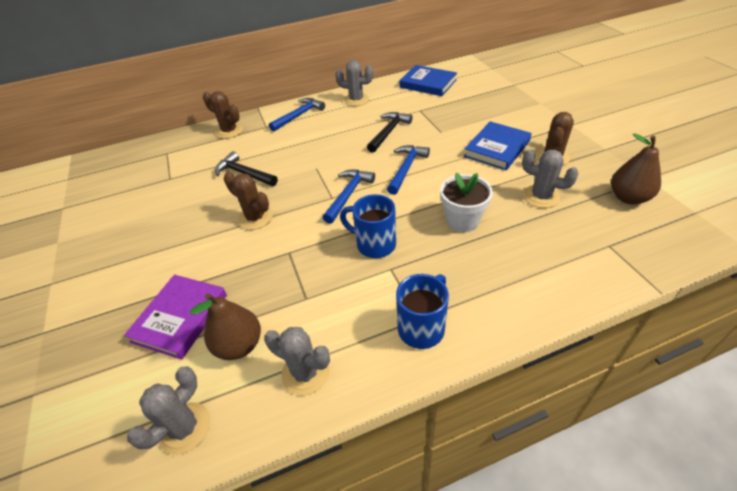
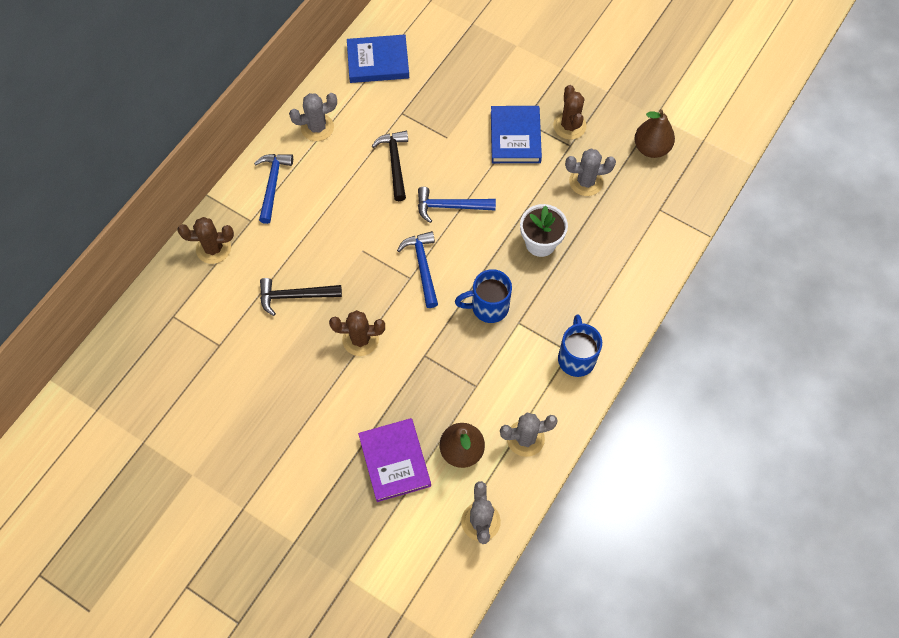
camera: 40 degrees left, 20 degrees up
blue hammer [387,145,430,195] -> blue hammer turned 75 degrees counterclockwise [418,187,496,223]

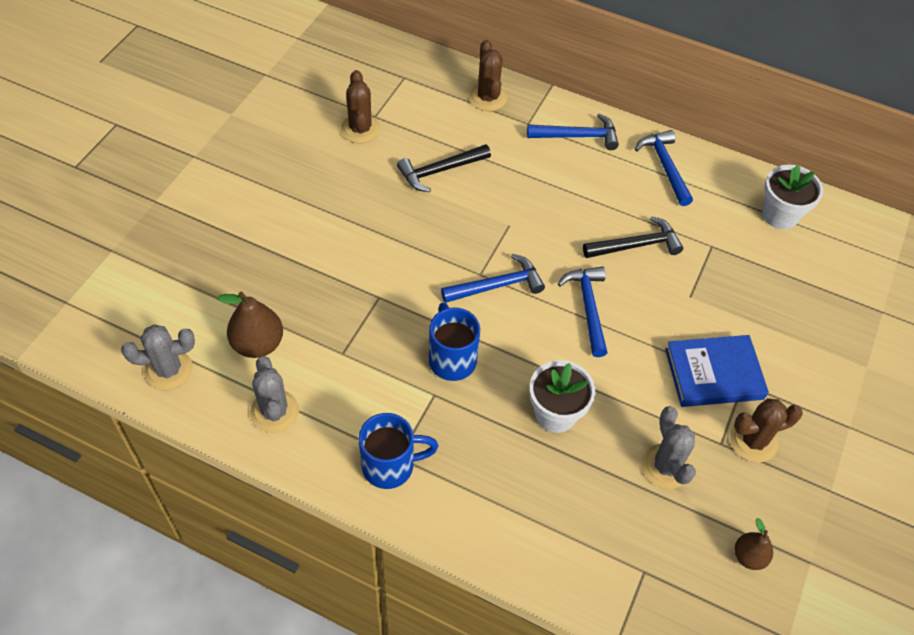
camera: 80 degrees right, 10 degrees down
black hammer [260,278,342,316] -> black hammer turned 105 degrees counterclockwise [397,144,491,192]
grey cactus [289,93,337,141] -> blue hammer [635,130,693,206]
brown cactus [329,310,385,356] -> brown cactus moved to [341,70,380,143]
blue book [347,35,409,83] -> white flower pot [762,165,823,230]
purple book [358,418,431,502] -> none
brown pear [634,109,675,158] -> brown pear [735,518,773,570], size x0.61

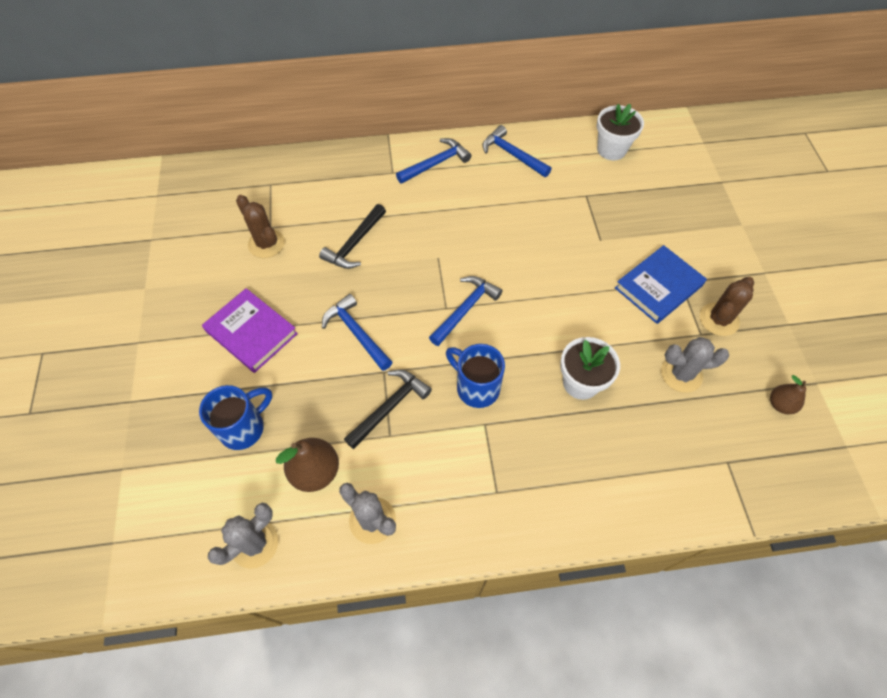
camera: 30 degrees left, 5 degrees up
blue mug [359,413,439,489] -> blue mug moved to [199,385,272,450]
brown cactus [469,40,507,111] -> none
blue hammer [558,267,608,357] -> blue hammer moved to [322,294,392,371]
black hammer [583,216,683,258] -> black hammer moved to [344,370,432,449]
grey cactus [642,406,696,489] -> grey cactus turned 45 degrees counterclockwise [661,337,729,393]
none -> purple book [202,288,298,373]

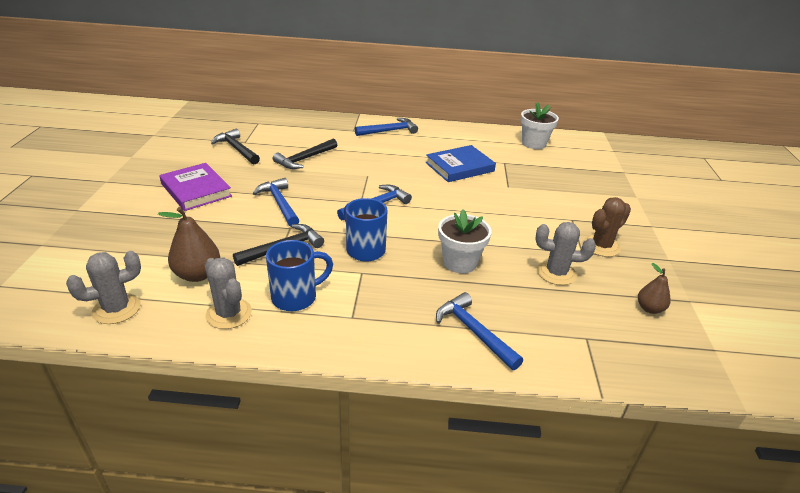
camera: 10 degrees right, 25 degrees down
blue mug [199,385,272,450] -> blue mug moved to [266,240,333,311]
brown cactus [236,195,285,258] -> black hammer [211,129,260,164]
blue hammer [483,125,552,177] -> blue hammer moved to [436,292,523,370]
blue book [615,245,707,324] -> blue book moved to [426,145,496,182]

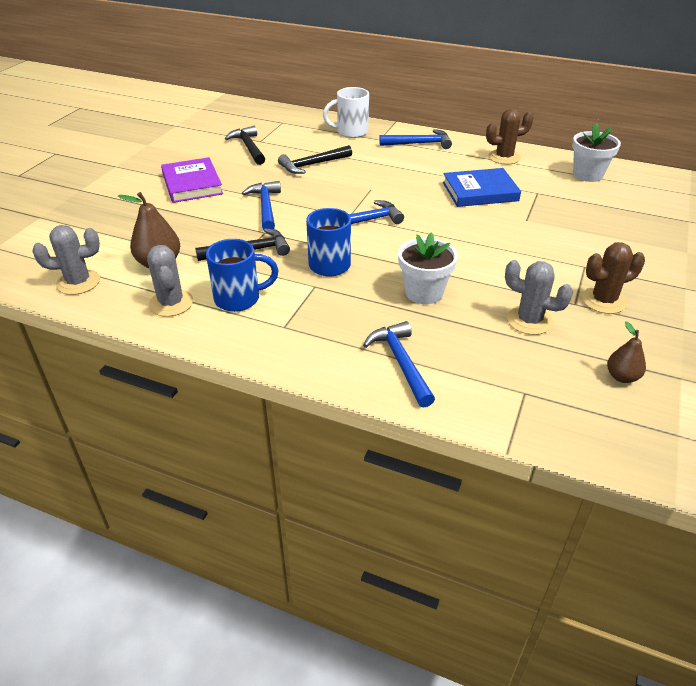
camera: 20 degrees right, 5 degrees up
none -> white mug [323,87,369,138]
none -> brown cactus [486,109,534,164]

